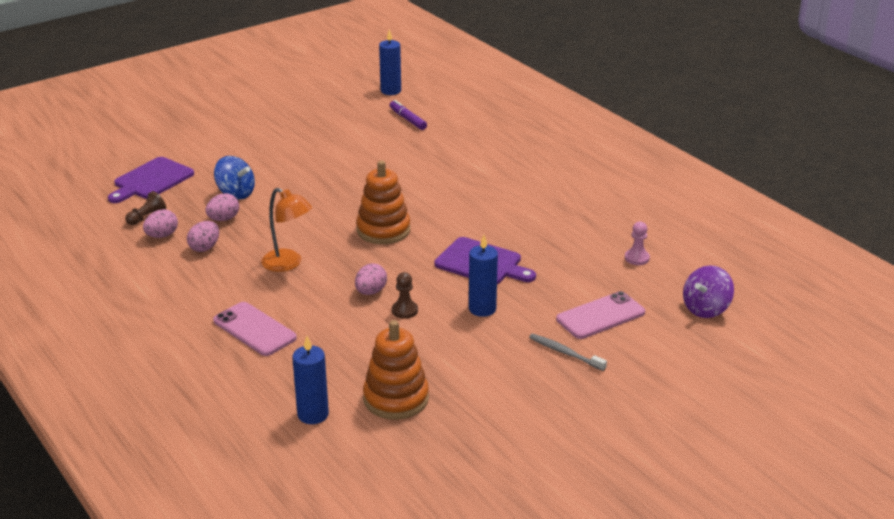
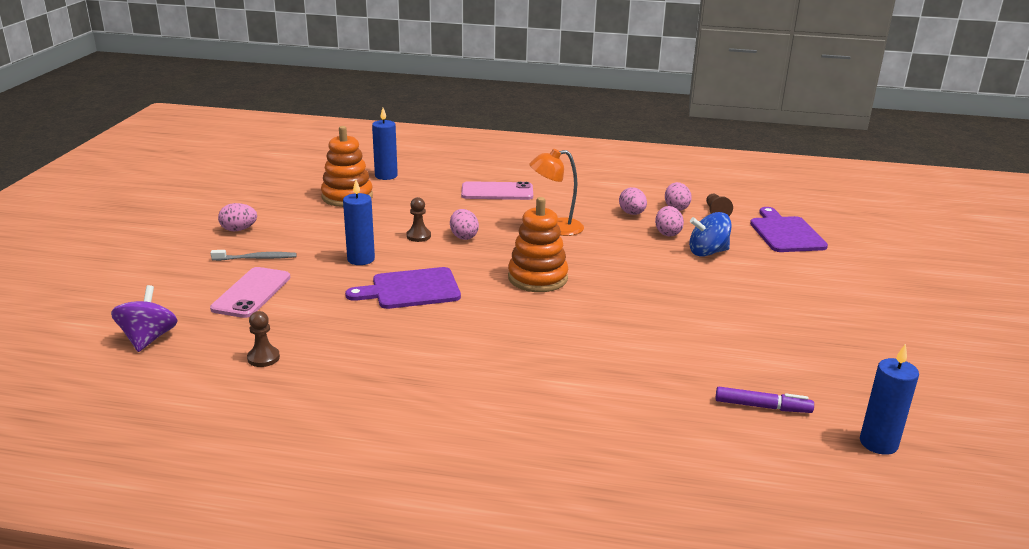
camera: 135 degrees right, 5 degrees down
pink pawn [625,222,650,265] -> brown pawn [247,311,280,367]
none -> pink egg [218,203,257,231]

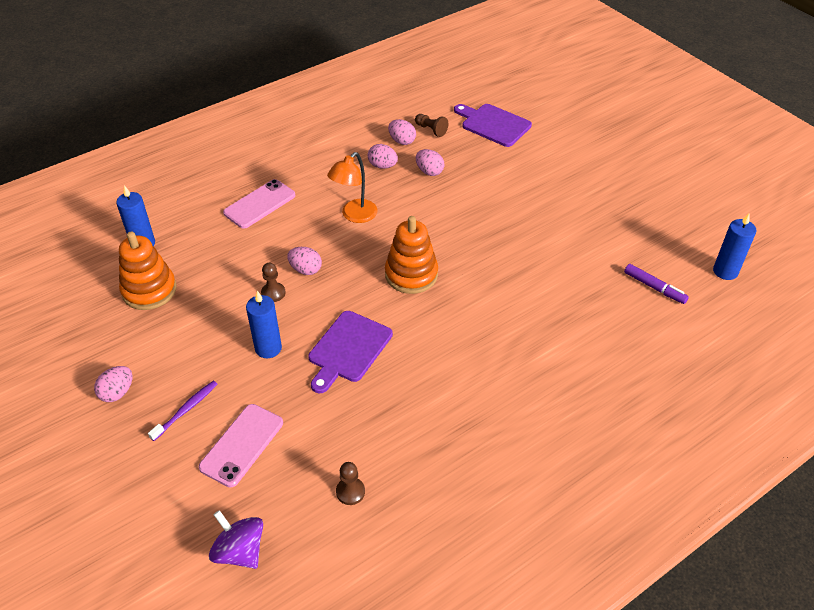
camera: 45 degrees left, 20 degrees up
pink phone [210,267,290,318] -> pink phone turned 60 degrees clockwise [199,404,283,488]
grey toothbrush [211,250,297,261] -> purple toothbrush [148,381,217,441]
blue spinning top [689,212,731,257] -> none
purple marker [716,387,814,413] -> purple marker turned 75 degrees clockwise [624,264,689,304]

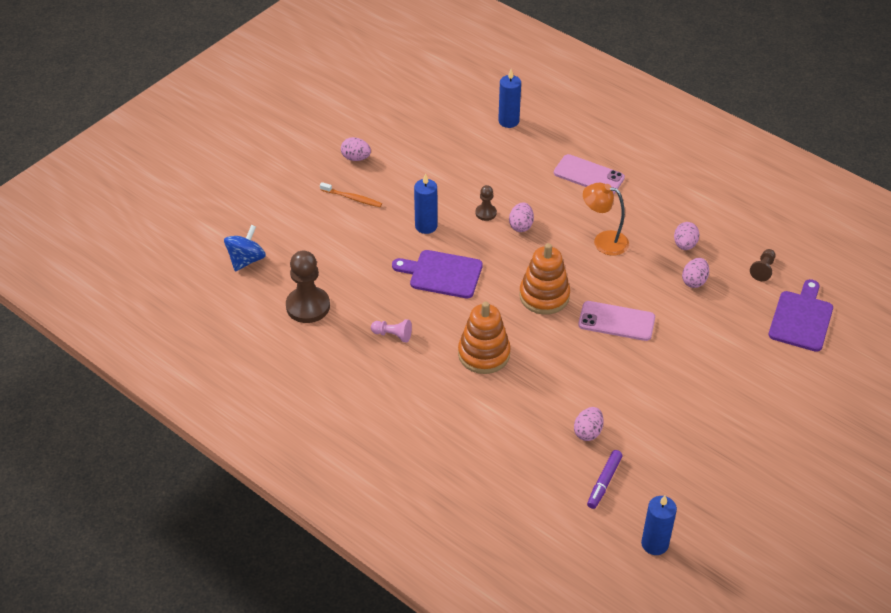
camera: 75 degrees right, 0 degrees up
orange stacking toy [119,231,176,310] -> orange stacking toy moved to [458,302,511,374]
purple toothbrush [148,381,217,441] -> orange toothbrush [320,182,382,207]
pink phone [199,404,283,488] -> pink phone moved to [578,301,655,341]
purple spinning top [209,510,263,569] -> blue spinning top [224,225,266,271]
brown pawn [336,462,365,505] -> brown pawn [286,251,330,323], size x1.96
pink egg [388,119,416,145] -> pink egg moved to [574,407,604,441]
none -> pink pawn [371,319,412,343]

